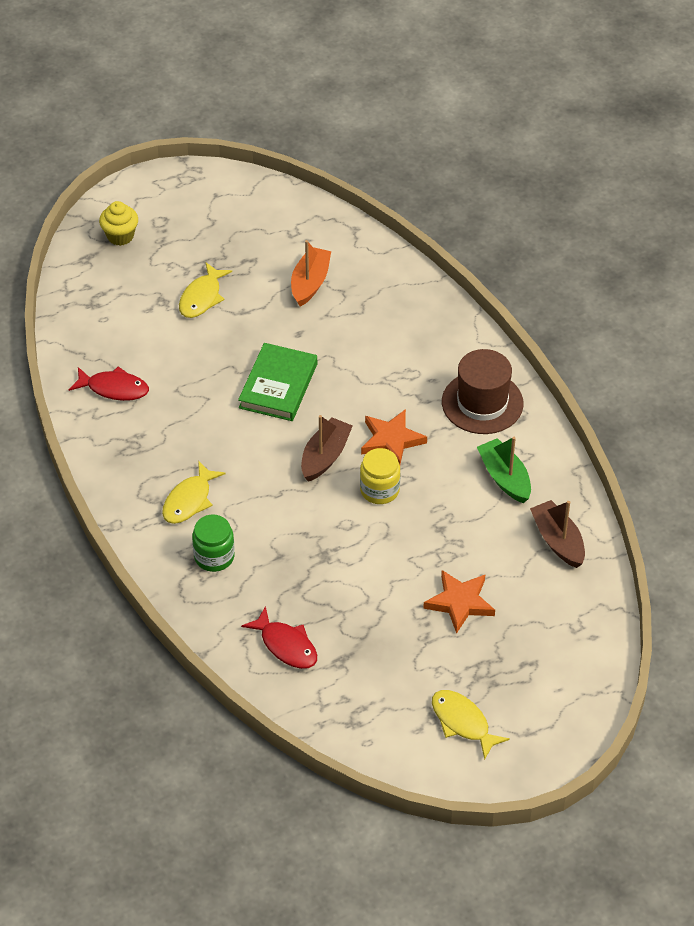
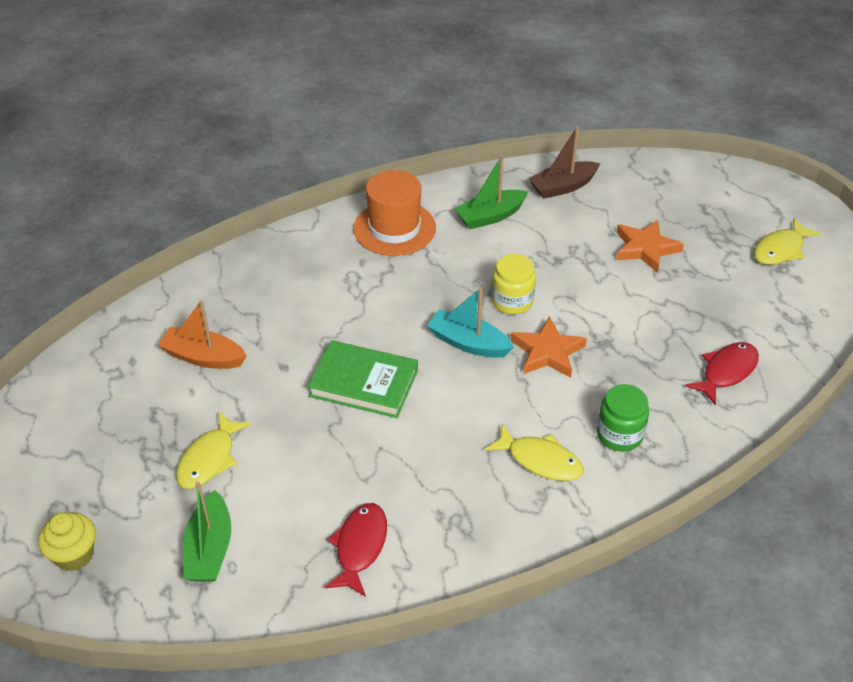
camera: 90 degrees left, 5 degrees down
yellow fish [179,262,232,318] -> yellow fish turned 90 degrees clockwise [176,412,251,489]
brown boat [301,415,352,482] -> turquoise boat [427,287,514,358]
orange star [361,409,427,464] -> orange star moved to [511,316,587,378]
brown hat [442,349,523,434] -> orange hat [353,170,436,256]
none -> green boat [183,481,231,582]

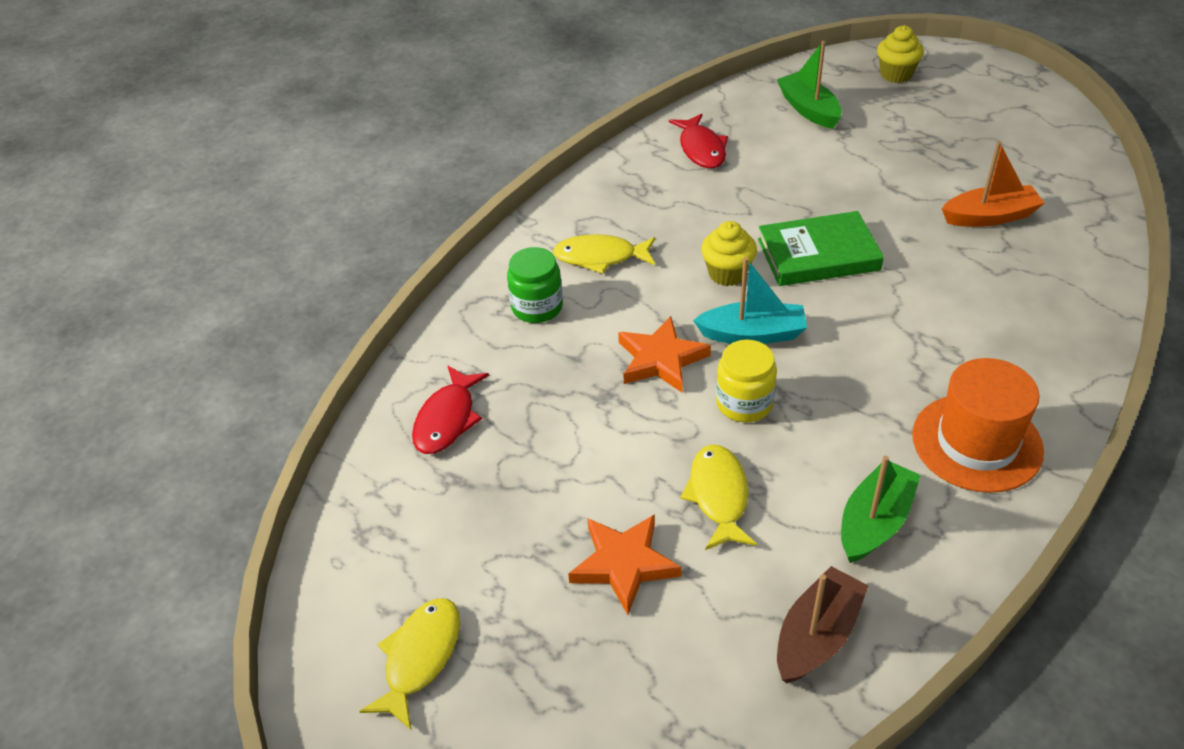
camera: 155 degrees right, 0 degrees up
yellow fish [176,412,251,489] -> yellow fish moved to [680,444,757,550]
none -> yellow cupcake [701,221,757,286]

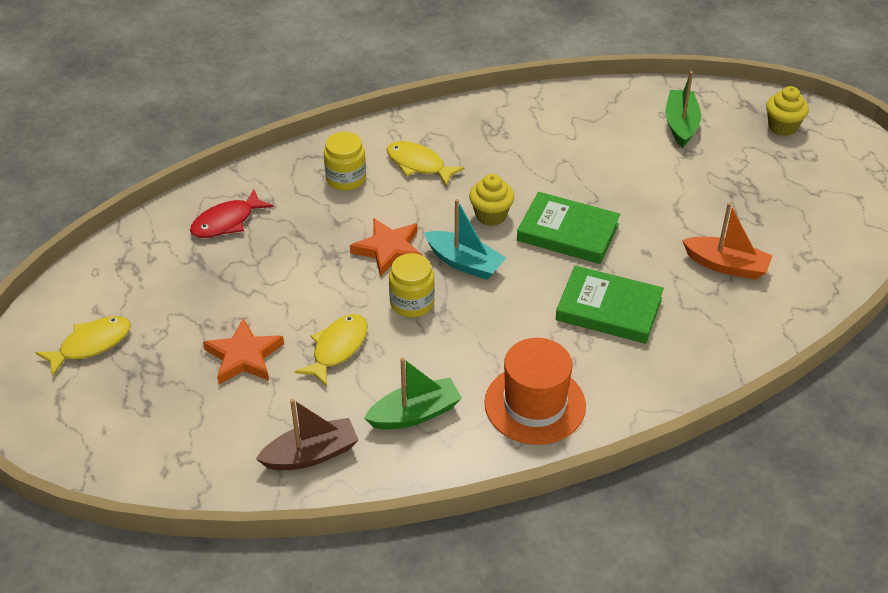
camera: 30 degrees right, 0 degrees up
green jar [507,247,563,323] -> yellow jar [324,132,366,191]
red fish [669,114,728,168] -> none
none -> green book [556,265,664,344]

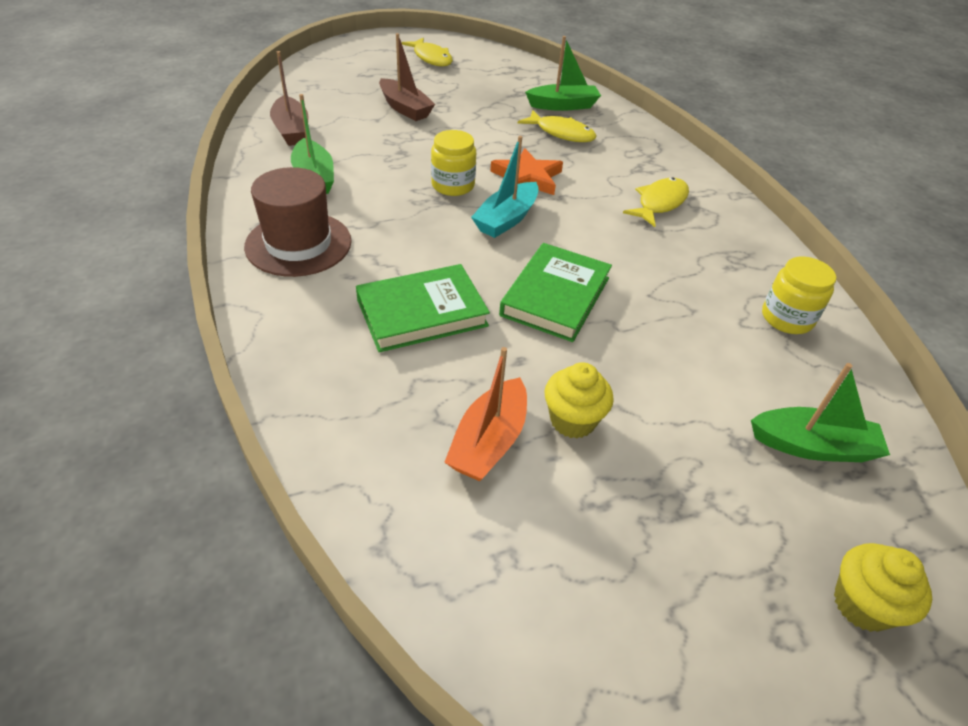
camera: 90 degrees right, 0 degrees up
red fish [190,189,273,238] -> green boat [525,36,601,111]
orange star [203,318,284,384] -> brown boat [379,33,435,121]
yellow fish [295,314,368,387] -> yellow fish moved to [518,110,596,142]
yellow jar [324,132,366,191] -> yellow jar moved to [762,257,836,334]
yellow cupcake [469,174,514,226] -> yellow cupcake moved to [545,362,614,439]
orange hat [484,338,586,445] -> brown hat [244,167,352,277]
green book [556,265,664,344] -> green book turned 45 degrees clockwise [356,264,490,352]

